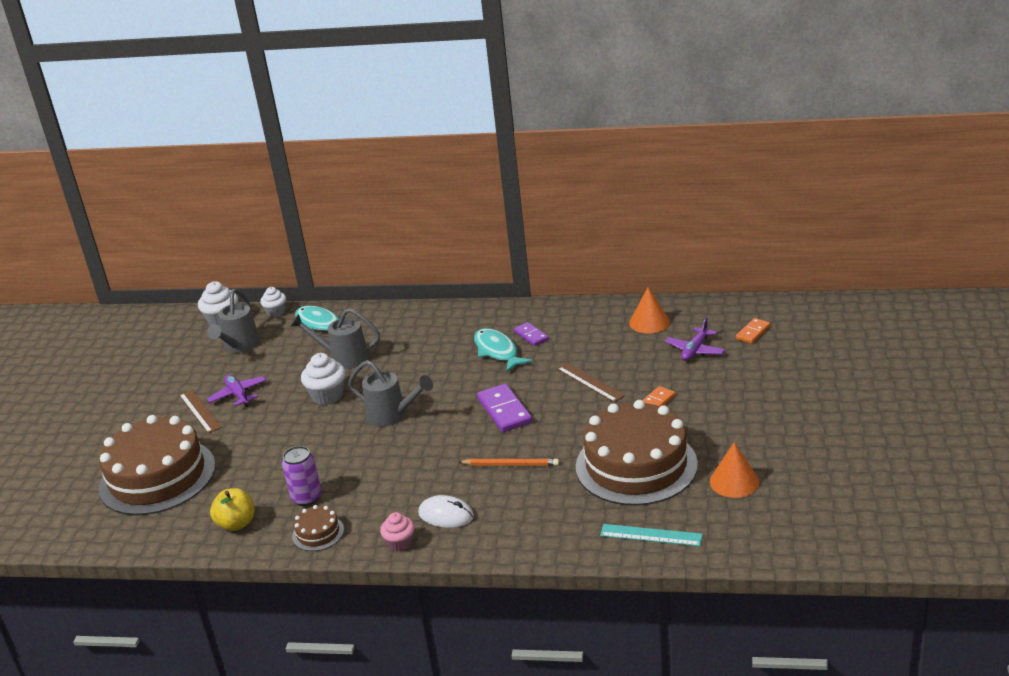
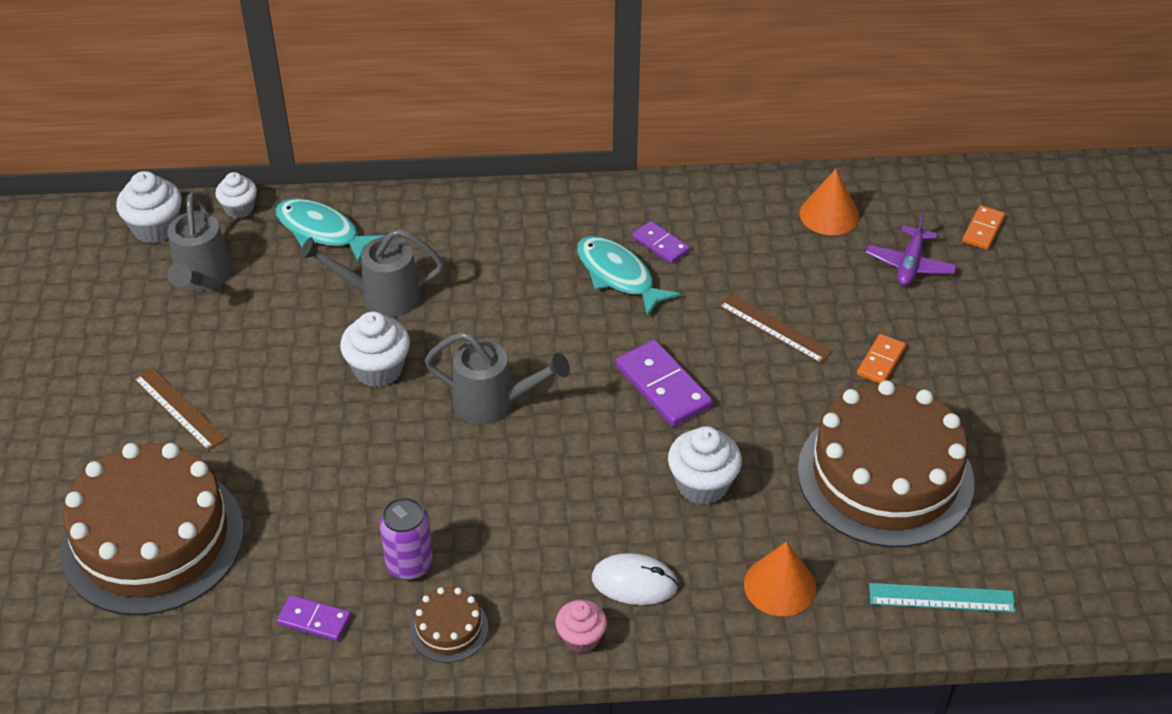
camera: 15 degrees left, 15 degrees up
purple plane [207,375,266,407] -> none
yellow apple [210,488,254,531] -> purple domino [277,595,351,641]
orange pencil [459,459,559,466] -> white cupcake [668,426,742,505]
orange cone [710,442,759,498] -> orange cone moved to [744,542,816,616]

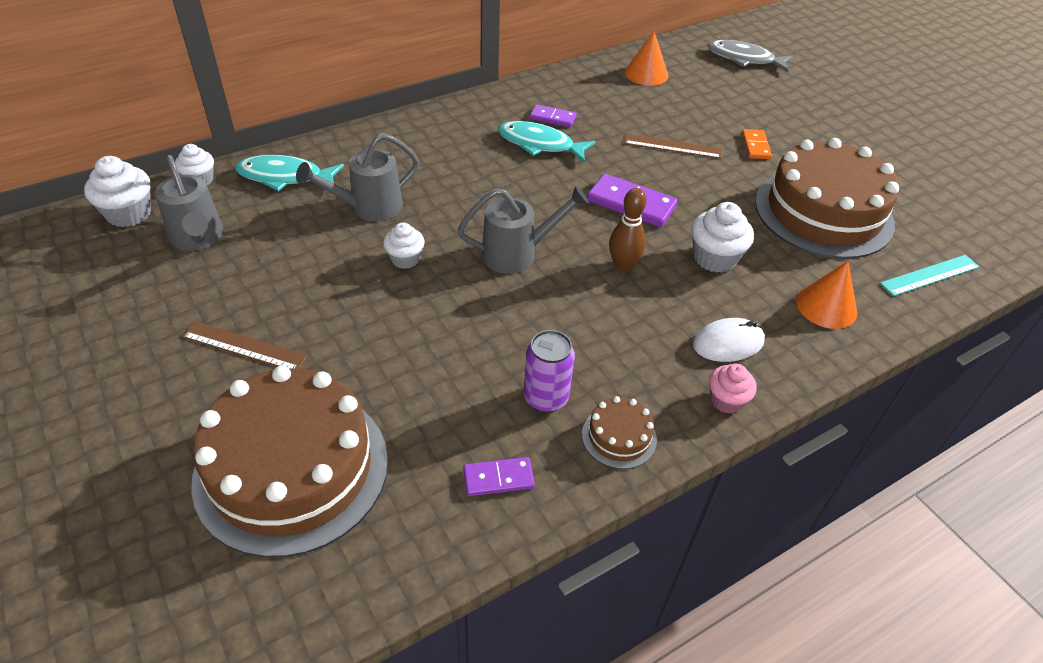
camera: 30 degrees left, 0 degrees up
white cupcake [340,312,410,387] -> white cupcake [383,223,425,269], size x0.65
purple plane [866,214,957,286] -> none
orange domino [962,205,1005,250] -> grey fish [707,40,793,72]
none -> brown bowling pin [609,188,647,272]

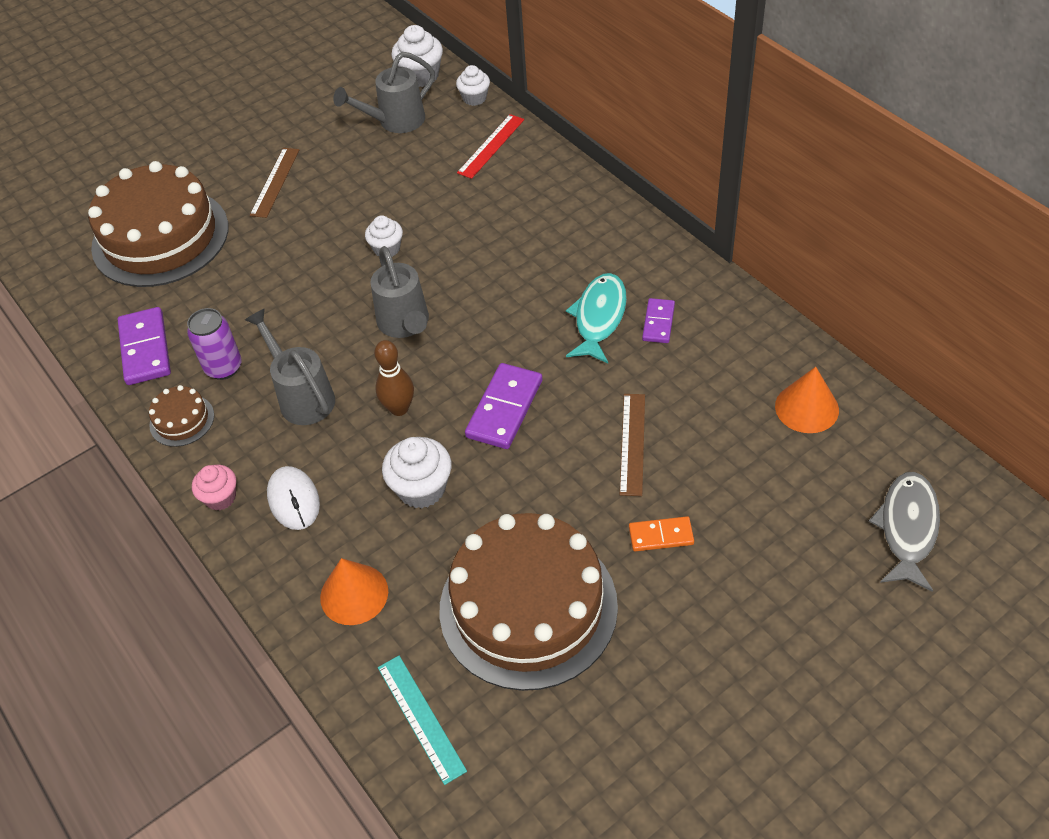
camera: 90 degrees right, 5 degrees up
turquoise fish [235,155,344,191] -> red ruler [457,114,524,179]
grey watering can [296,133,419,222] -> grey watering can moved to [245,309,335,425]
purple domino [463,457,535,496] -> purple domino [118,307,171,385], size x1.68

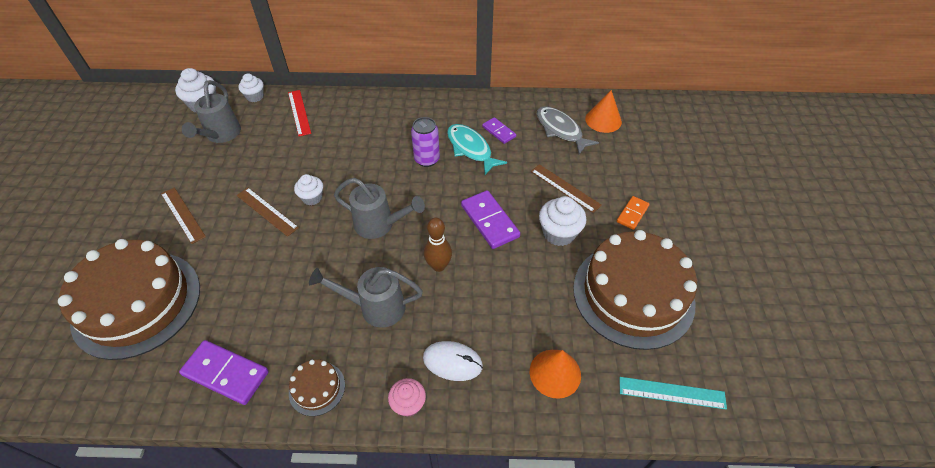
camera: 55 degrees left, 0 degrees up
purple can [187,308,242,380] -> purple can moved to [411,117,440,167]
white cupcake [382,437,452,508] -> white cupcake moved to [539,196,586,246]
grey fish [869,472,940,592] -> grey fish moved to [537,106,599,154]
none -> brown ruler [237,188,299,237]

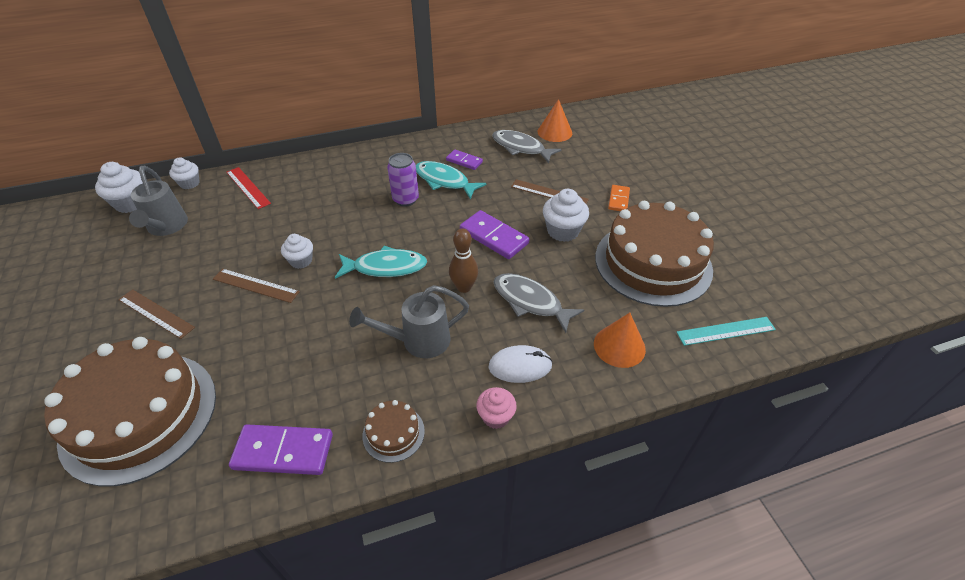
camera: 20 degrees left, 5 degrees down
grey watering can [334,178,425,239] -> turquoise fish [335,246,427,279]
none -> grey fish [493,273,584,333]

